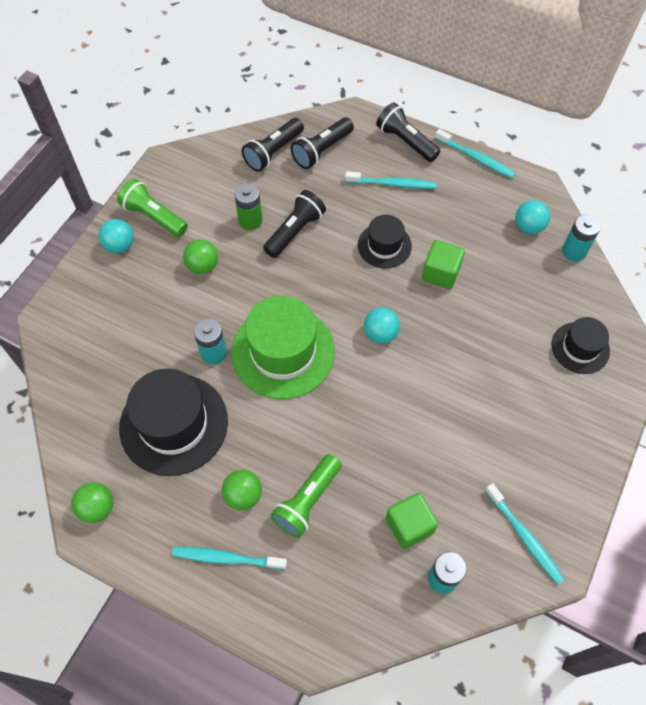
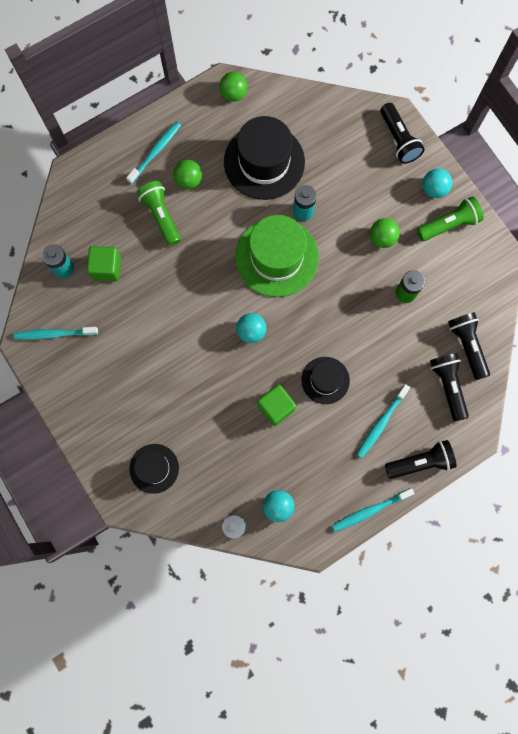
camera: 120 degrees right, 15 degrees up
black flashlight [263,190,326,258] -> black flashlight moved to [380,103,425,164]

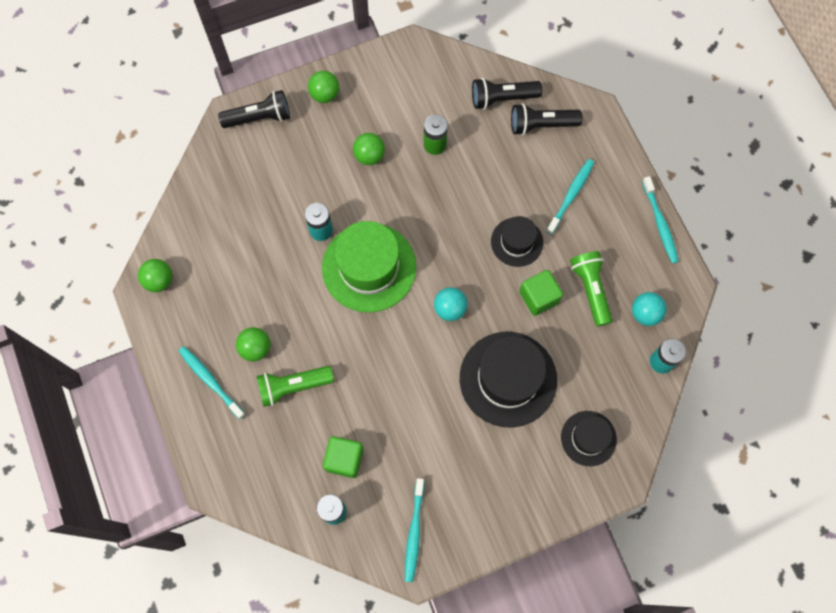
camera: 80 degrees left, 5 degrees down
black hat [224,116,305,200] -> black hat moved to [460,332,557,427]
turquoise toothbrush [356,384,410,458] -> turquoise toothbrush turned 105 degrees counterclockwise [546,159,594,235]
black flashlight [385,440,456,479] -> none
green flashlight [417,196,484,241] -> green flashlight moved to [570,251,612,327]
turquoise ball [423,168,452,198] -> green ball [308,71,339,103]

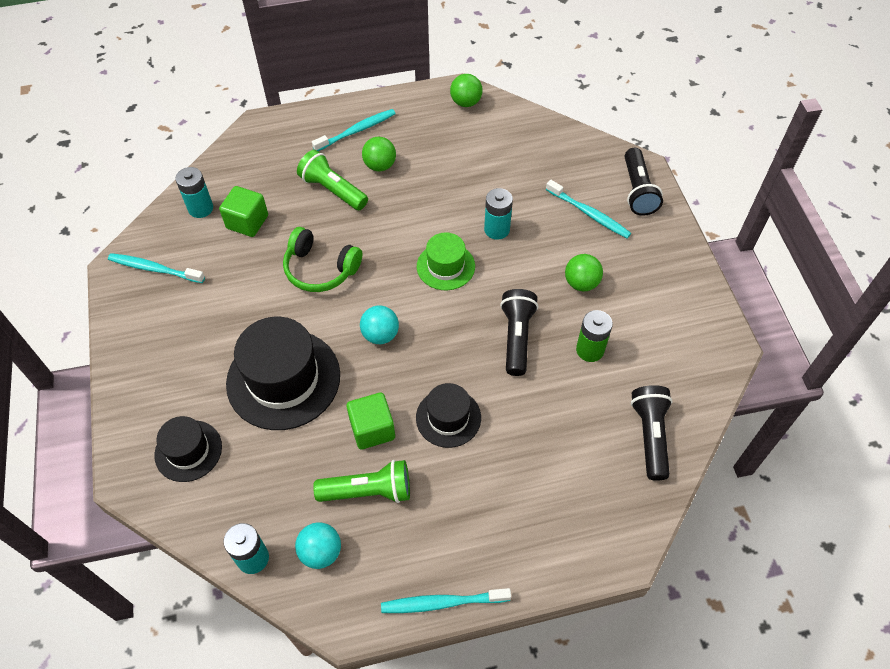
camera: 100 degrees right, 15 degrees down
green flashlight [256,366,334,407] -> green flashlight turned 45 degrees counterclockwise [297,150,368,210]
green ball [308,71,339,103] -> none
green hat [322,221,416,313] -> green hat [417,233,475,290], size x0.56
black flashlight [511,103,582,135] -> black flashlight moved to [500,289,538,376]
turquoise toothbrush [546,159,594,235] -> turquoise toothbrush moved to [546,180,631,238]
none -> green headphones [283,227,362,292]

